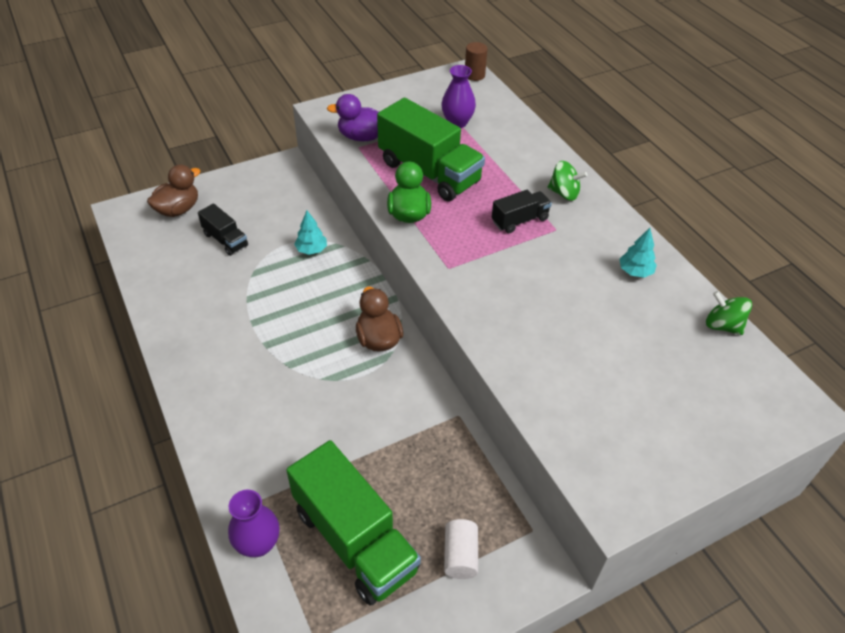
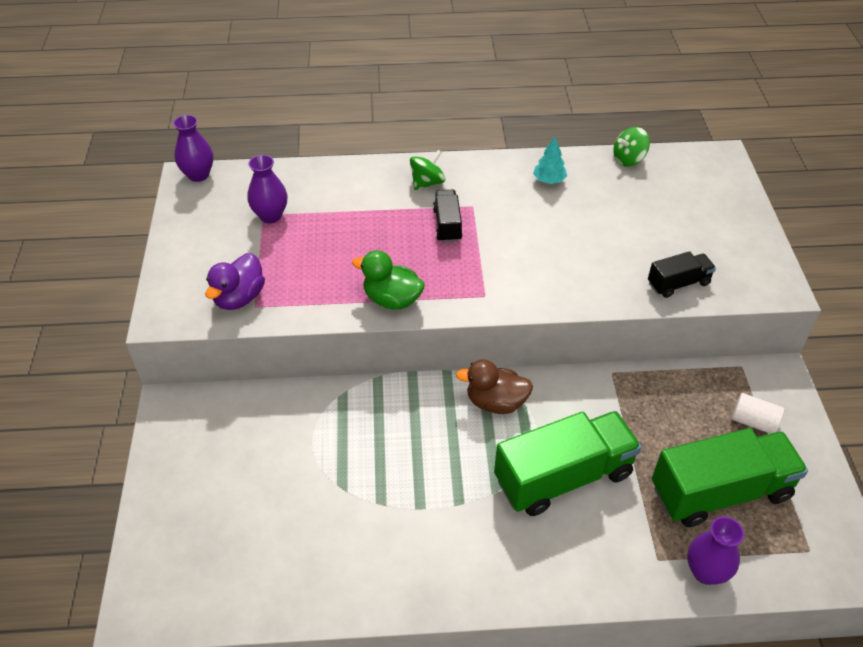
camera: 65 degrees left, 0 degrees up
brown duck [147,165,201,217] -> none
black truck [198,203,248,256] -> black truck moved to [648,251,716,298]
turquoise tree [294,211,327,255] -> none
green truck [377,98,485,201] -> green truck moved to [494,411,642,516]
brown cylinder [465,42,488,81] -> purple vase [173,115,213,182]

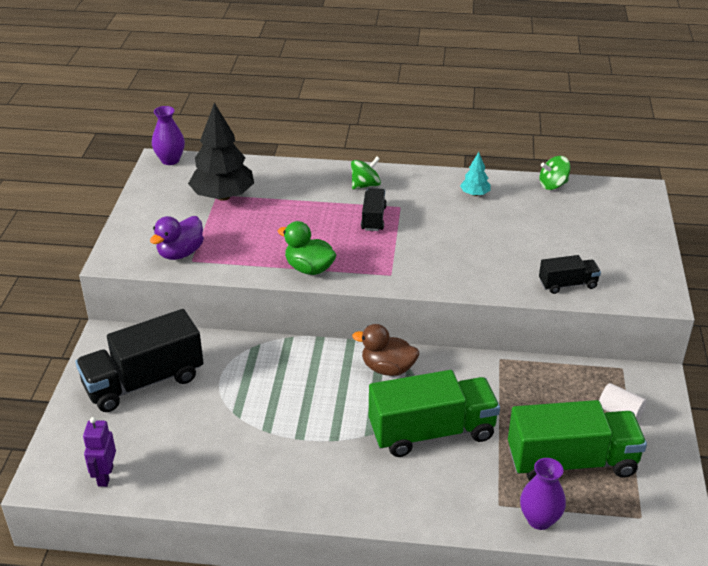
camera: 10 degrees right, 10 degrees down
purple vase [247,155,287,223] -> black tree [188,103,254,201]
none -> black truck [75,309,203,412]
none -> purple robot [83,417,116,487]

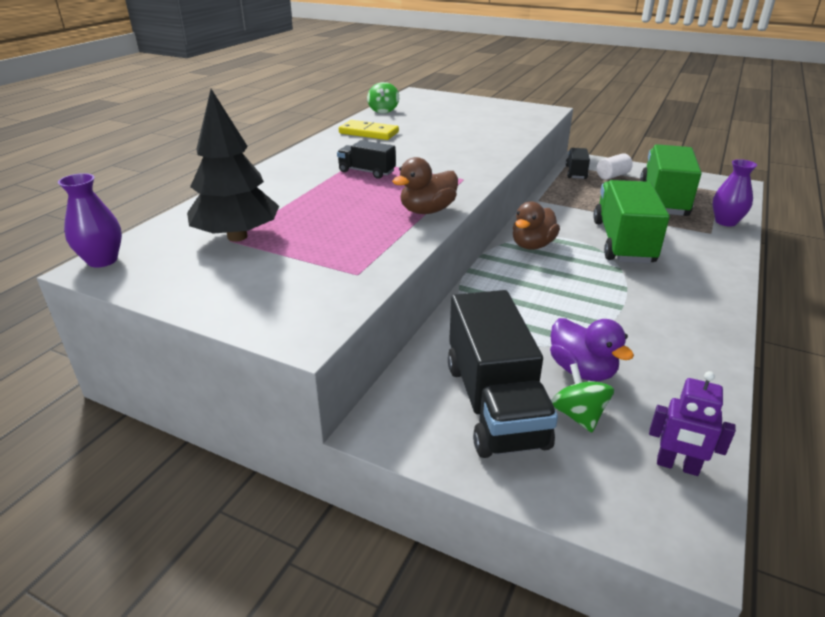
camera: 70 degrees left, 5 degrees down
purple duck [150,216,204,260] -> purple duck moved to [550,318,634,381]
green duck [278,221,336,275] -> brown duck [392,157,458,214]
green spinning top [351,157,381,189] -> green spinning top moved to [551,363,614,433]
turquoise tree [460,152,490,196] -> yellow domino [339,120,399,140]
black truck [539,255,601,294] -> black truck moved to [566,148,590,179]

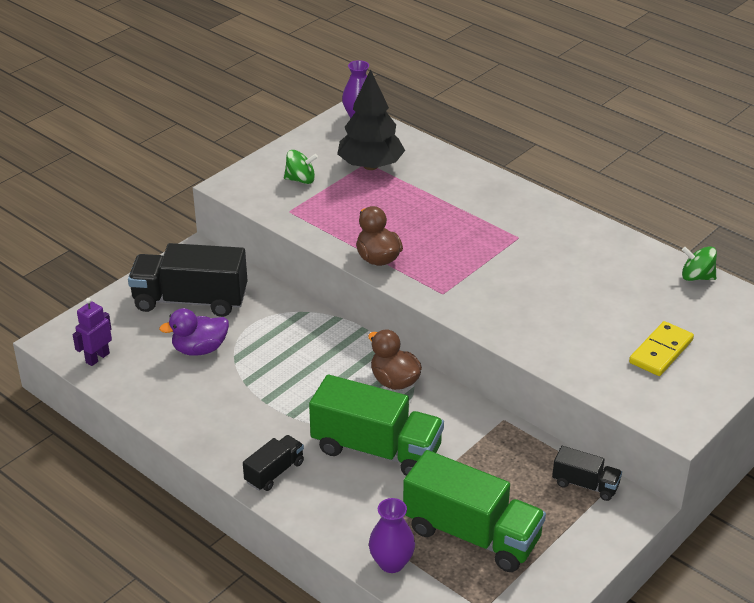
camera: 105 degrees right, 5 degrees up
black truck [337,140,396,179] -> black truck moved to [243,435,304,491]
yellow domino [339,120,399,140] -> yellow domino moved to [629,321,694,376]
green spinning top [551,363,614,433] -> green spinning top moved to [284,150,318,184]
white cylinder [597,153,633,180] -> none

